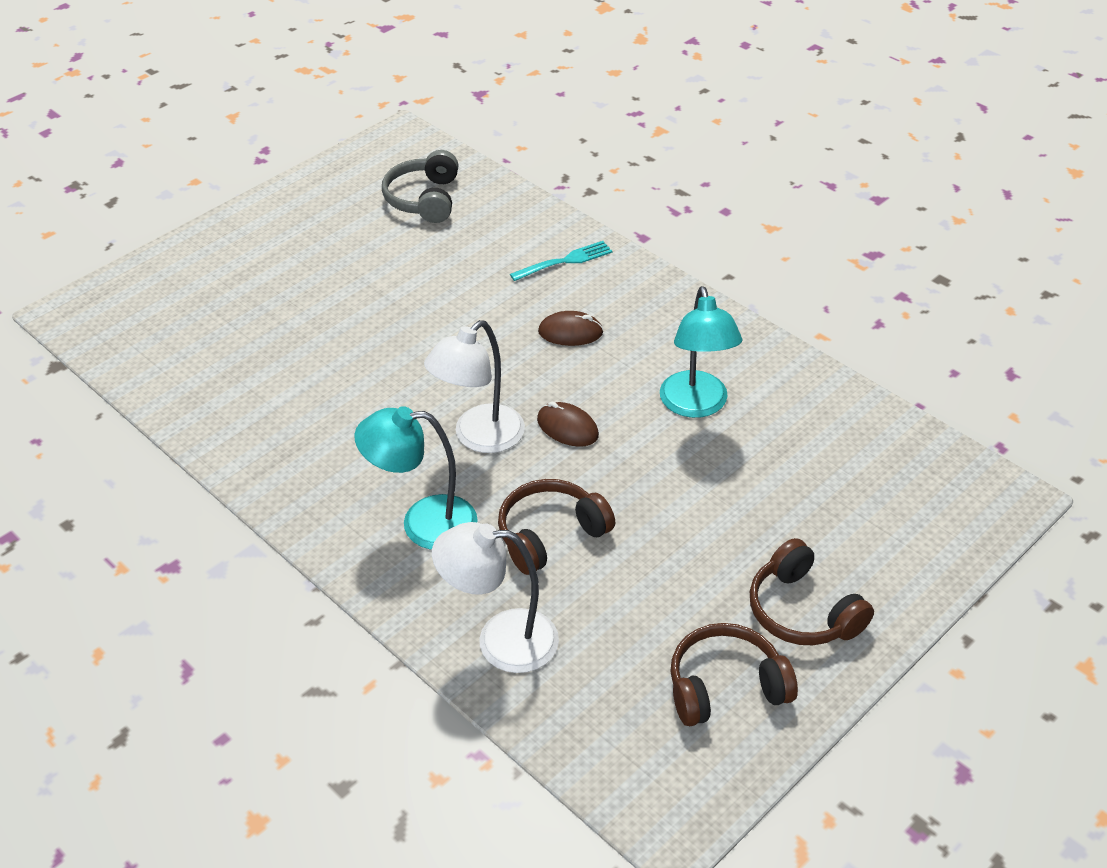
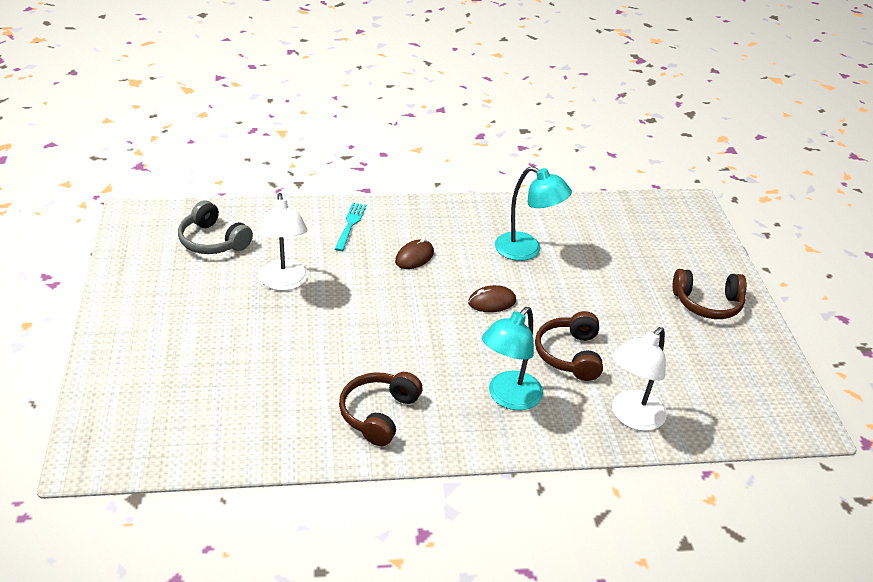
camera: 55 degrees left, 5 degrees down
white lamp [424,320,525,453] -> white lamp moved to [258,193,308,291]
brown headphones [670,623,798,726] -> brown headphones moved to [339,372,422,446]

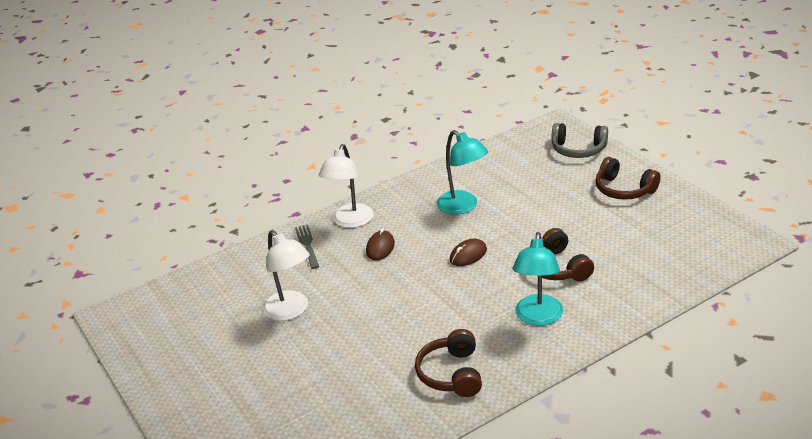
camera: 20 degrees left, 5 degrees down
grey headphones [178,200,253,254] -> grey headphones moved to [551,123,608,158]
turquoise fork [335,203,366,251] -> grey fork [295,225,319,269]
turquoise lamp [495,166,572,261] -> turquoise lamp turned 45 degrees clockwise [436,130,488,215]
white lamp [612,327,667,431] -> white lamp moved to [319,144,374,228]
brown headphones [673,269,747,319] -> brown headphones turned 60 degrees clockwise [595,157,661,200]

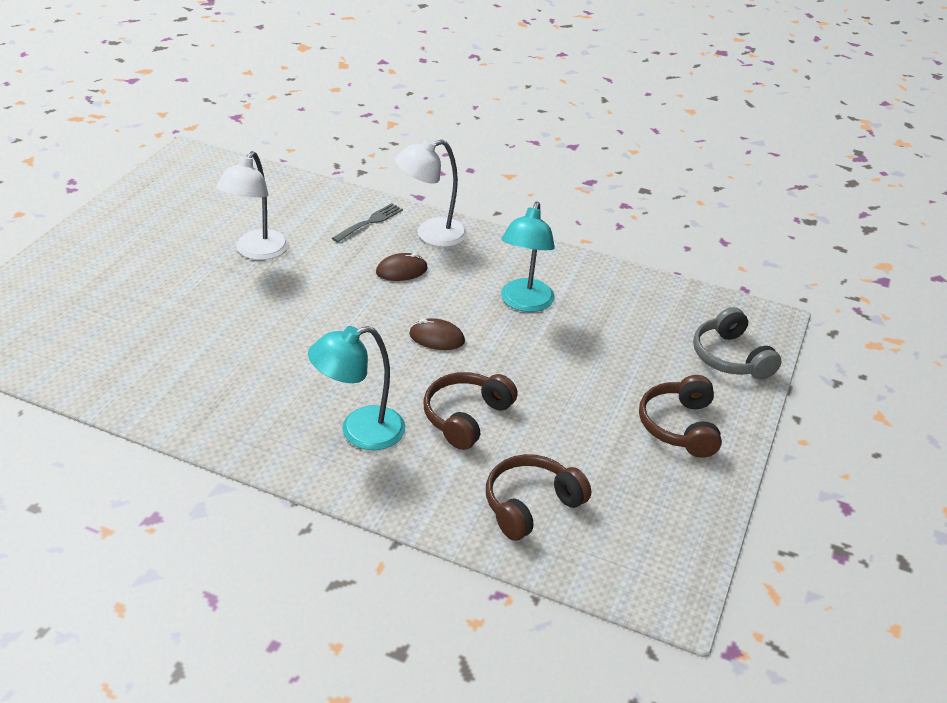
camera: 50 degrees right, 5 degrees up
brown headphones [415,329,482,397] -> brown headphones moved to [486,454,591,541]

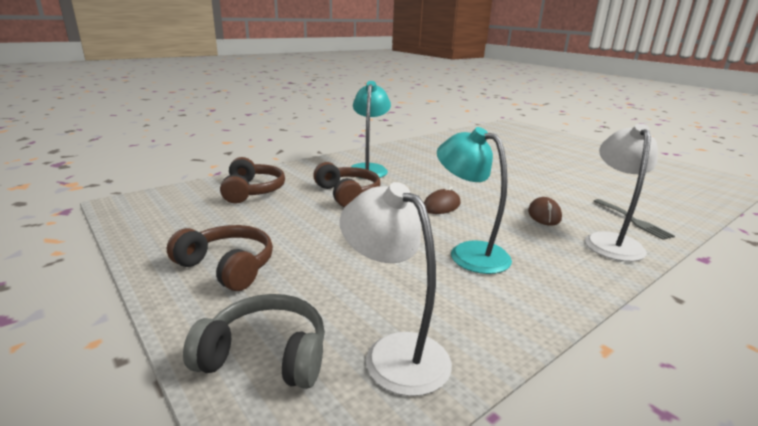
camera: 120 degrees right, 15 degrees down
white lamp [216,151,289,260] -> white lamp moved to [339,182,452,396]

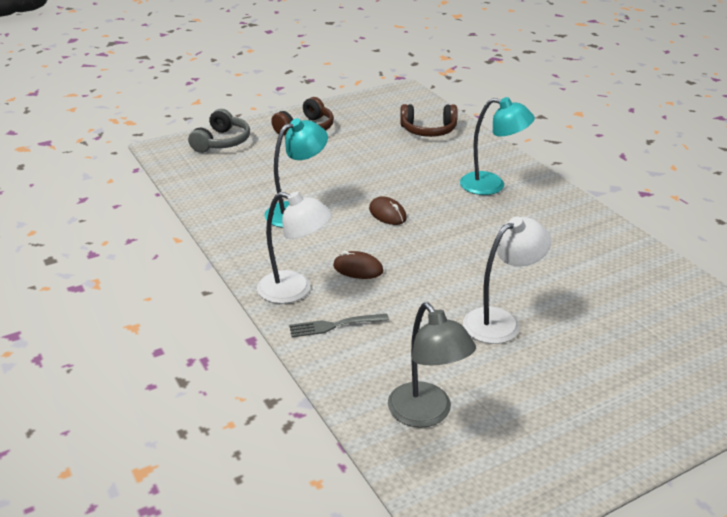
camera: 100 degrees right, 10 degrees up
brown headphones [313,162,381,207] -> none
white lamp [339,182,452,396] -> white lamp moved to [463,216,551,344]
none -> grey lamp [388,303,476,428]

